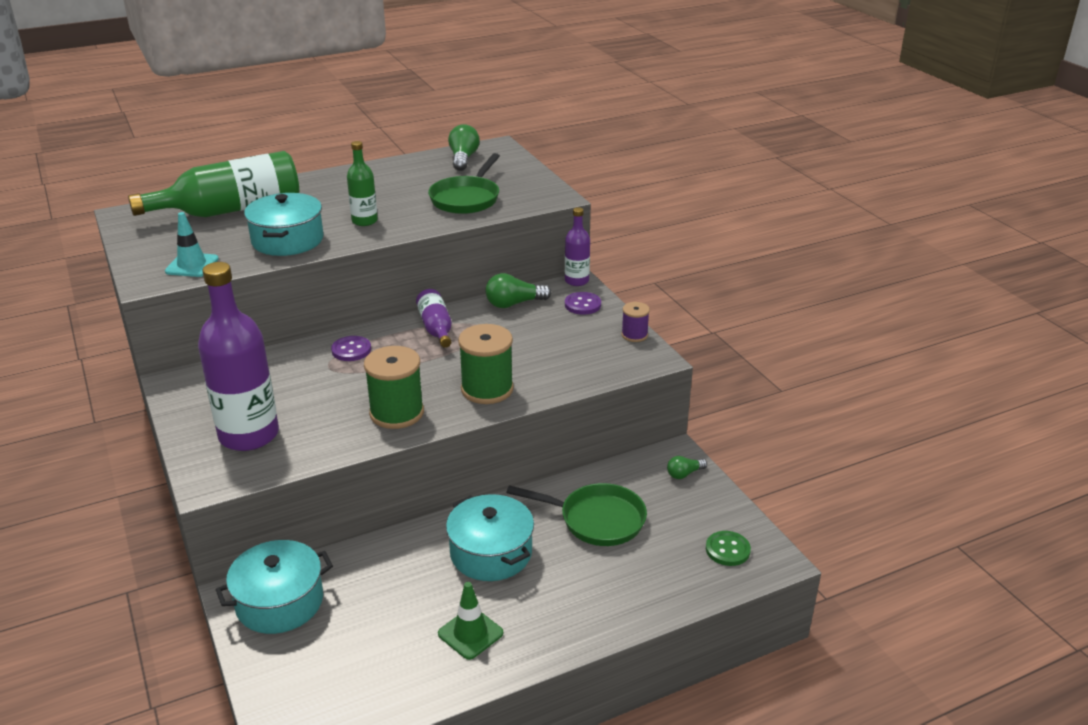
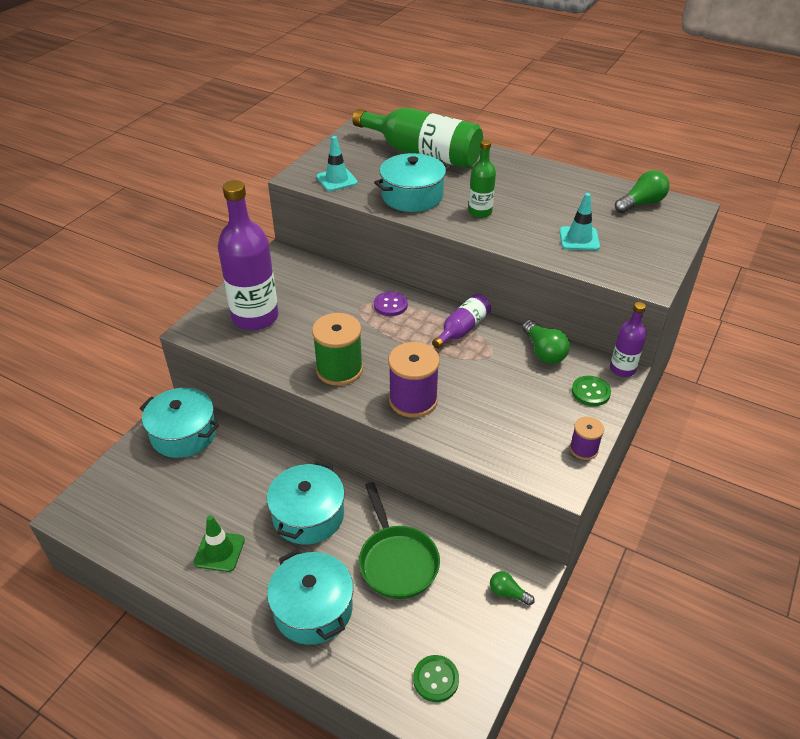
camera: 55 degrees right, 10 degrees up
green pan [428,153,500,214] -> turquoise traffic cone [559,193,600,251]
green spool [458,324,514,404] -> purple spool [388,342,440,418]
green light bulb [485,273,552,308] -> green light bulb turned 150 degrees counterclockwise [522,320,570,364]
purple button [565,292,601,315] -> green button [572,376,611,406]
none -> turquoise pot [267,549,353,645]

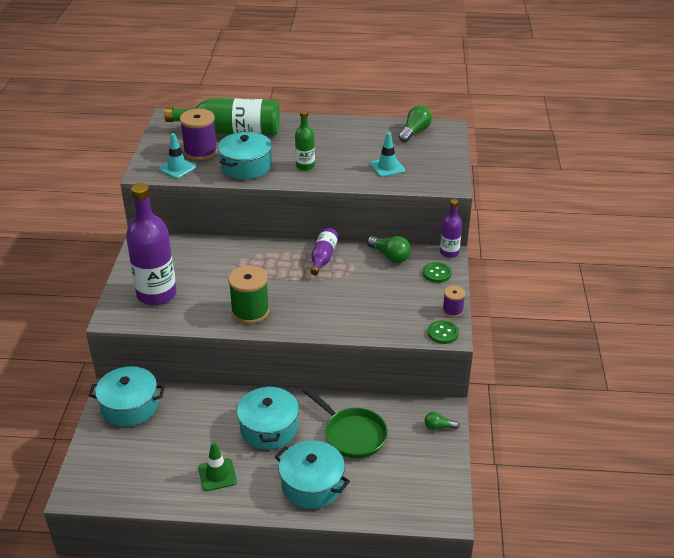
camera: 25 degrees left, 5 degrees down
purple button [374,291,408,316] -> none
purple spool [388,342,440,418] -> purple spool moved to [180,109,218,160]
green button [413,655,459,702] -> green button moved to [428,320,459,344]

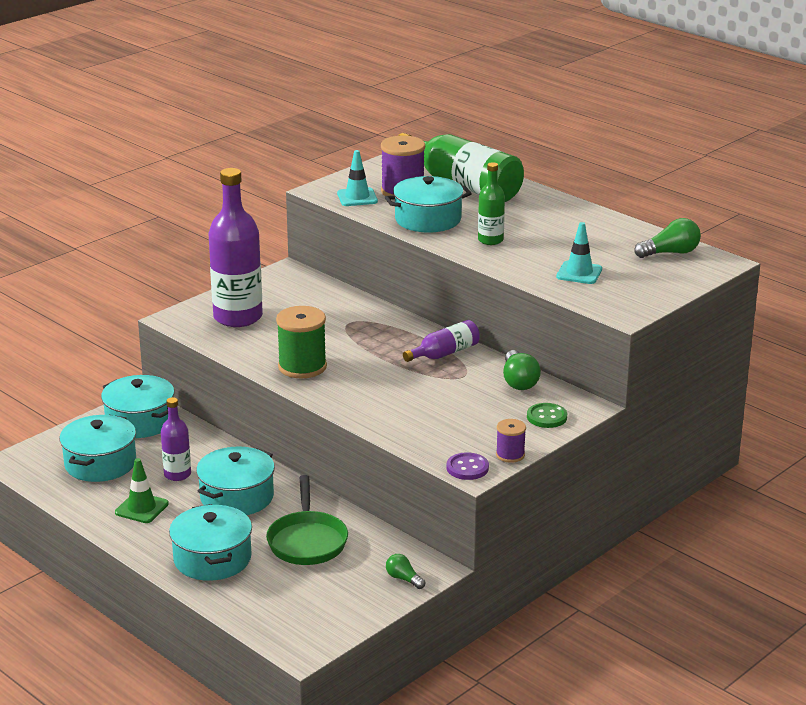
camera: 40 degrees right, 10 degrees down
green button [428,320,459,344] -> purple button [447,452,489,480]
purple bottle [440,199,462,258] -> purple bottle moved to [161,397,191,481]
none -> turquoise pot [59,415,136,482]

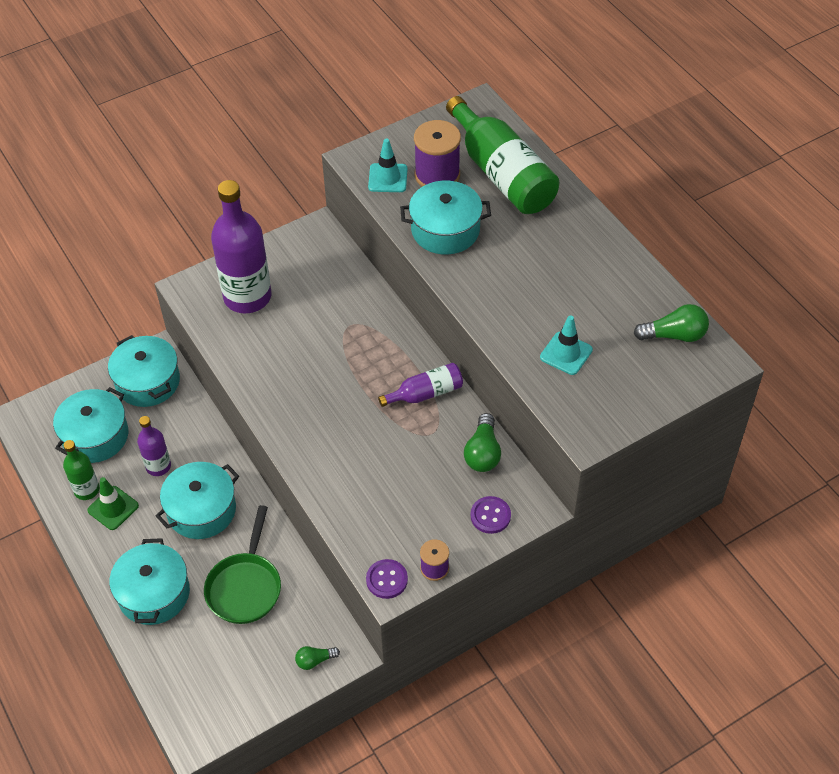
camera: 15 degrees right, 25 degrees up
green spool [276,306,327,378] -> none
green light bulb [386,554,425,589] -> green light bulb turned 75 degrees counterclockwise [295,646,340,670]
green bottle [478,162,505,245] -> green bottle moved to [63,440,100,500]
green button [527,403,567,428] -> purple button [470,496,511,534]

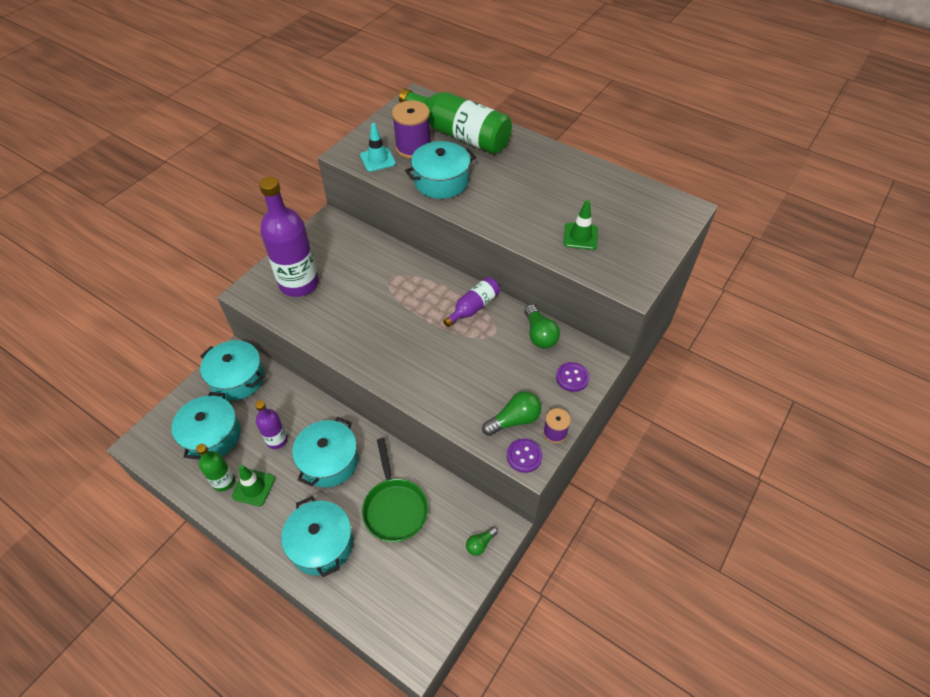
camera: 25 degrees left, 0 degrees up
turquoise traffic cone [540,315,593,375] -> green traffic cone [563,200,598,250]
green light bulb [634,304,709,342] -> green light bulb moved to [482,391,542,436]

